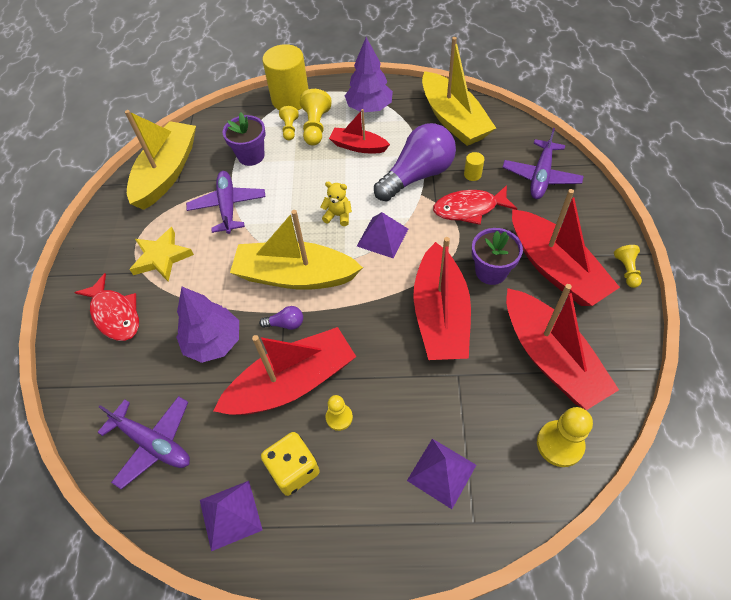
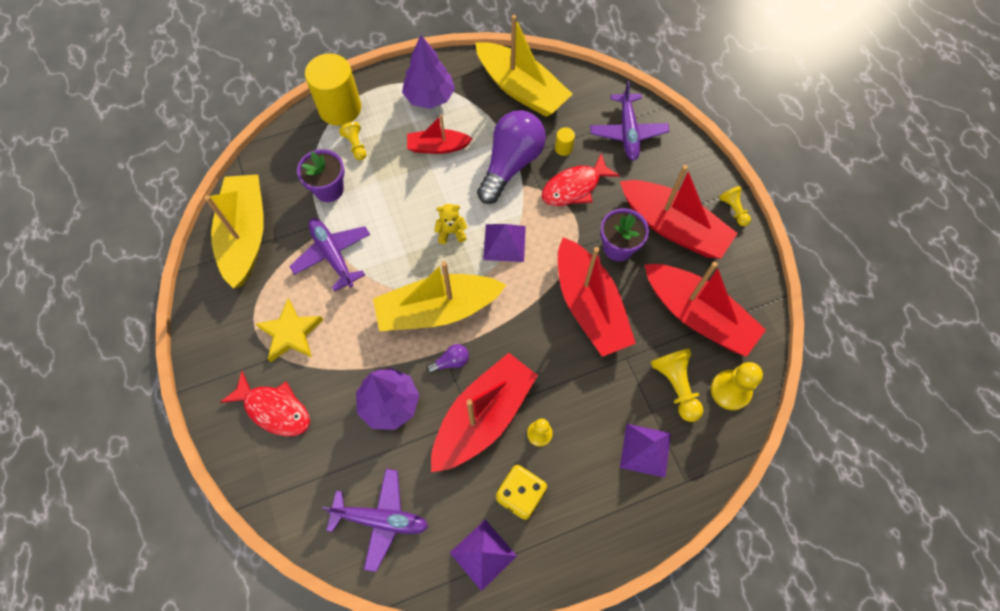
camera: 25 degrees left, 10 degrees up
yellow pawn [300,89,332,146] -> yellow pawn moved to [651,348,703,422]

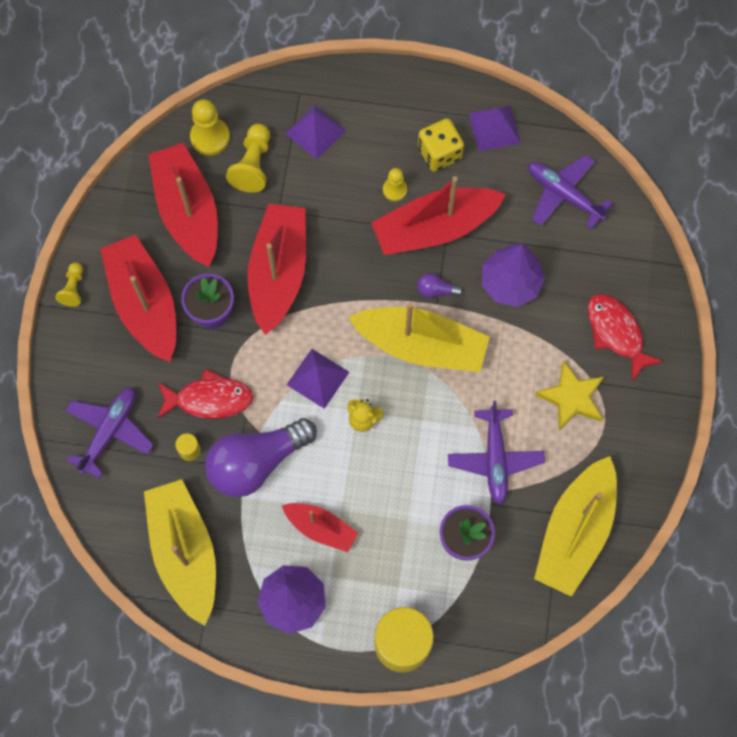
camera: 150 degrees left, 5 degrees up
yellow pawn [339,122,366,160] -> none

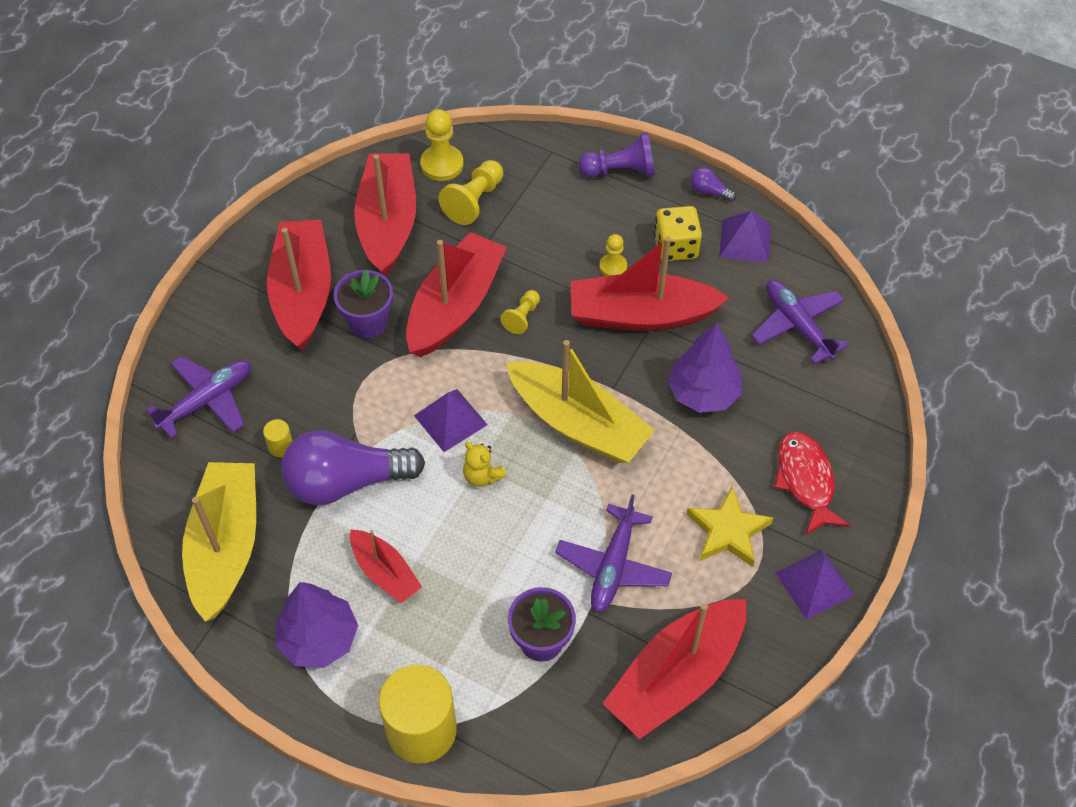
camera: 20 degrees right, 15 degrees down
yellow pawn [55,263,83,307] -> yellow pawn moved to [501,290,540,334]
red fish [157,369,253,419] -> none
purple pyramid [286,105,346,159] -> purple pyramid moved to [775,550,854,620]
purple light bulb [417,273,463,298] -> purple light bulb moved to [690,167,736,202]
yellow boat [534,456,617,597] -> red boat [602,599,747,739]
none -> purple pawn [579,132,655,178]

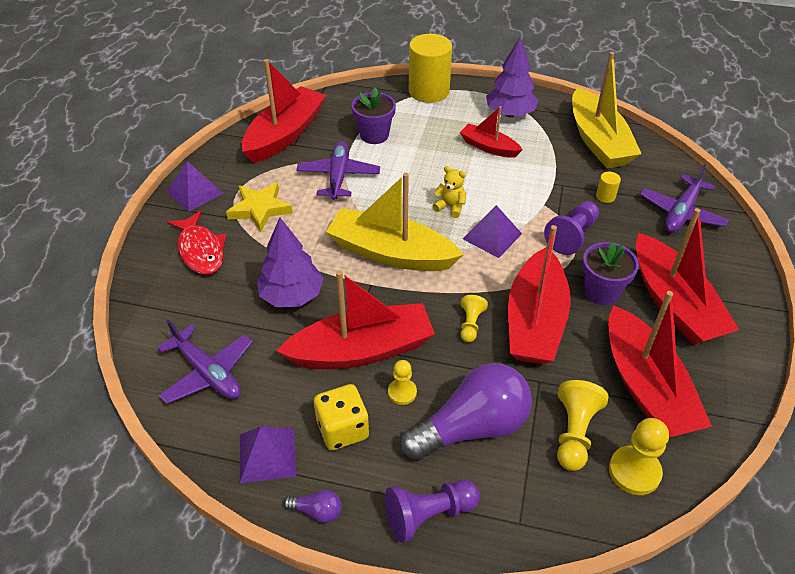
camera: 165 degrees right, 10 degrees down
purple light bulb [281,430,425,505] -> purple light bulb moved to [400,363,532,461]
none -> purple pawn [544,201,599,255]

